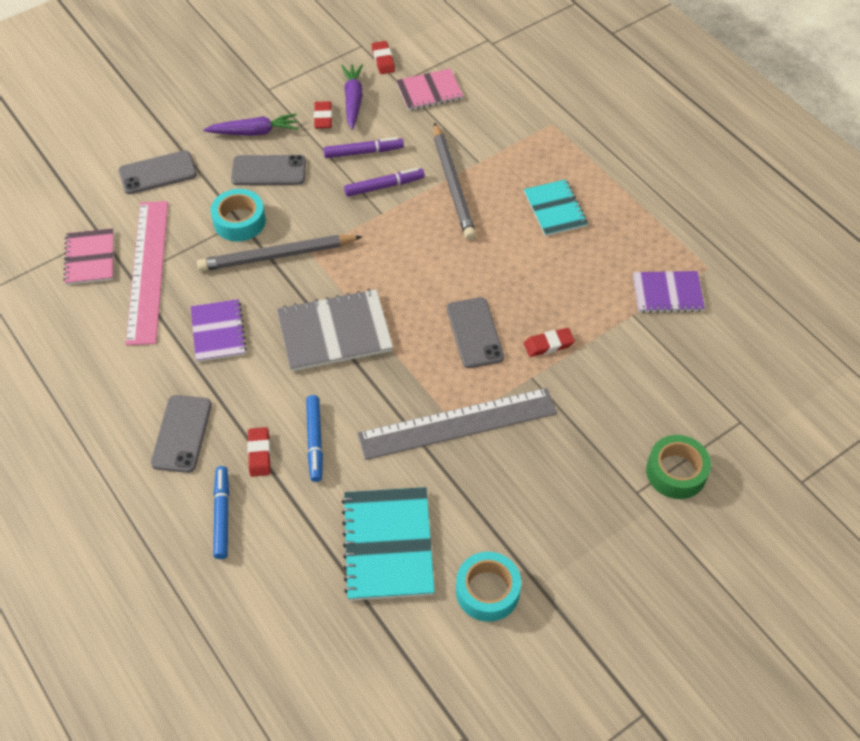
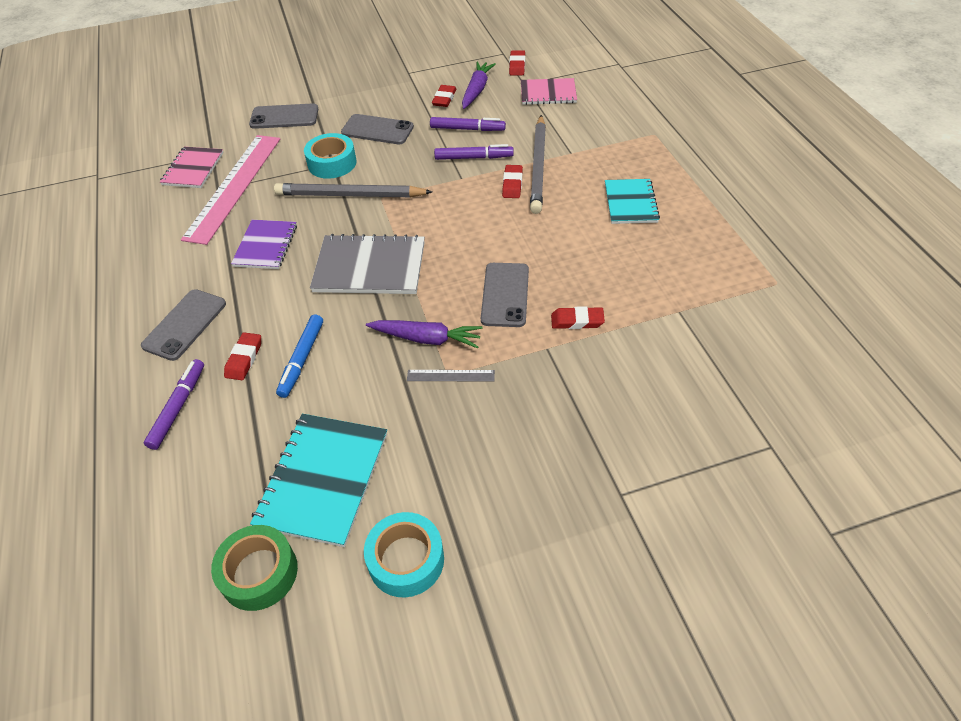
camera: 20 degrees right, 5 degrees down
purple carrot [203,113,298,136] -> purple carrot moved to [366,320,483,348]
blue marker [213,466,229,559] -> purple marker [144,359,204,450]
grey ruler [358,388,557,460] -> grey ruler [407,370,495,382], size x0.40
purple notebook [633,271,705,313] -> none
green tape [646,435,711,499] -> green tape moved to [211,525,298,611]
none -> red eraser [502,165,523,198]

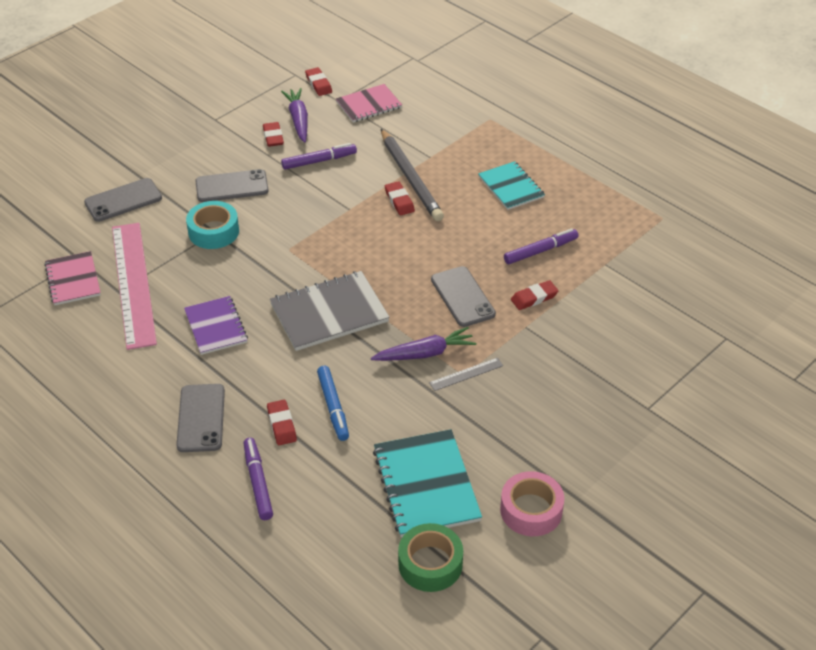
camera: 30 degrees left, 5 degrees down
grey pencil [274,183,432,197] -> none
turquoise tape [364,512,444,597] -> pink tape [500,471,564,536]
purple marker [434,144,514,160] -> purple marker moved to [504,228,579,264]

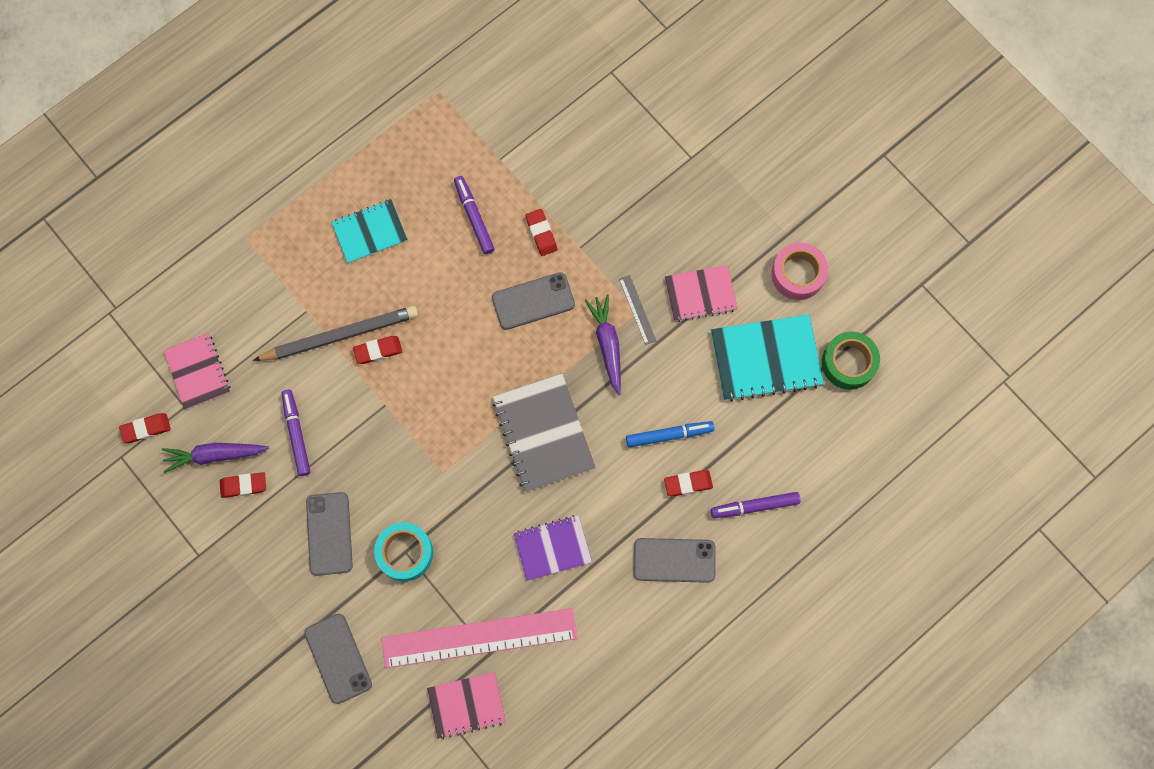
camera: 85 degrees left, 30 degrees up
none -> pink notebook [665,265,738,322]

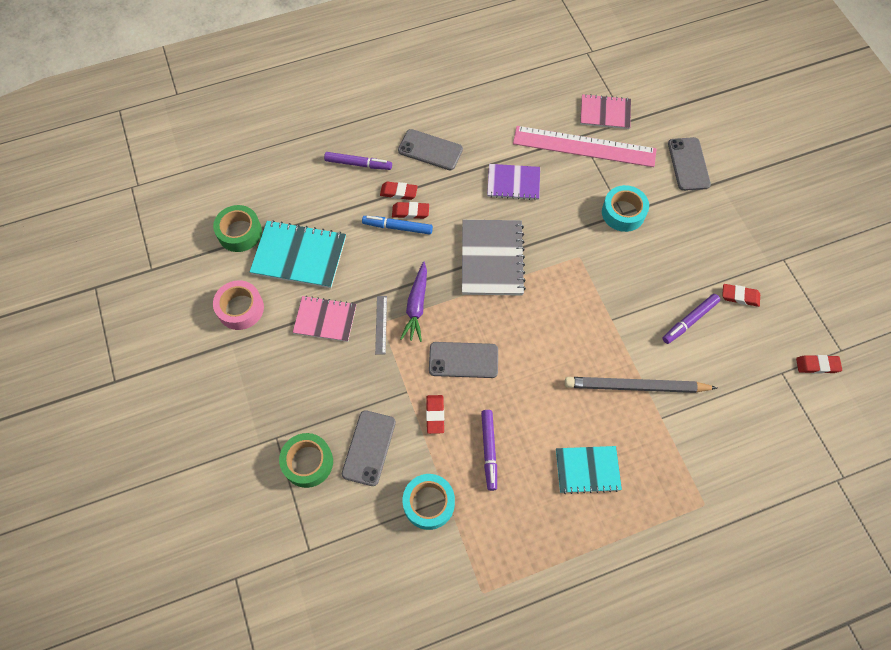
camera: 160 degrees left, 10 degrees down
purple carrot [162,443,269,473] -> none
pink notebook [164,333,230,410] -> none
purple marker [281,390,310,476] -> purple marker turned 45 degrees clockwise [662,294,720,344]
grey phone [306,492,353,576] -> grey phone moved to [342,410,396,486]
red eraser [353,336,402,364] -> red eraser moved to [392,202,429,219]
none -> green tape [279,433,333,488]
none -> turquoise tape [402,474,455,530]

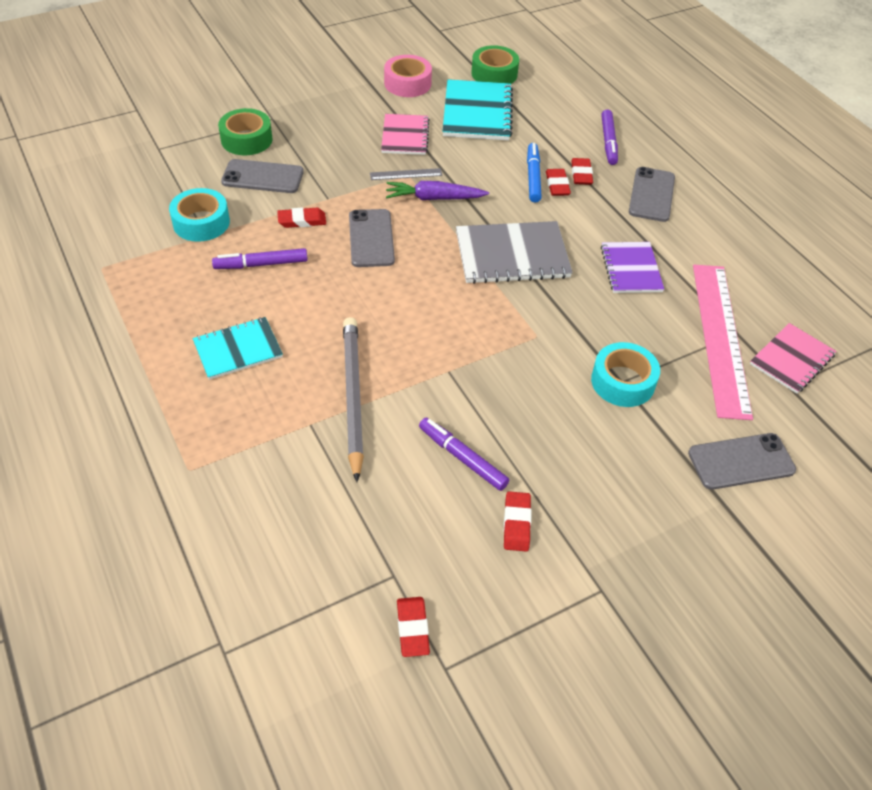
camera: 80 degrees right, 15 degrees down
turquoise notebook [556,446,622,494] -> turquoise notebook turned 75 degrees clockwise [193,317,283,380]
pink notebook [580,94,631,129] -> pink notebook turned 45 degrees clockwise [750,323,836,394]

